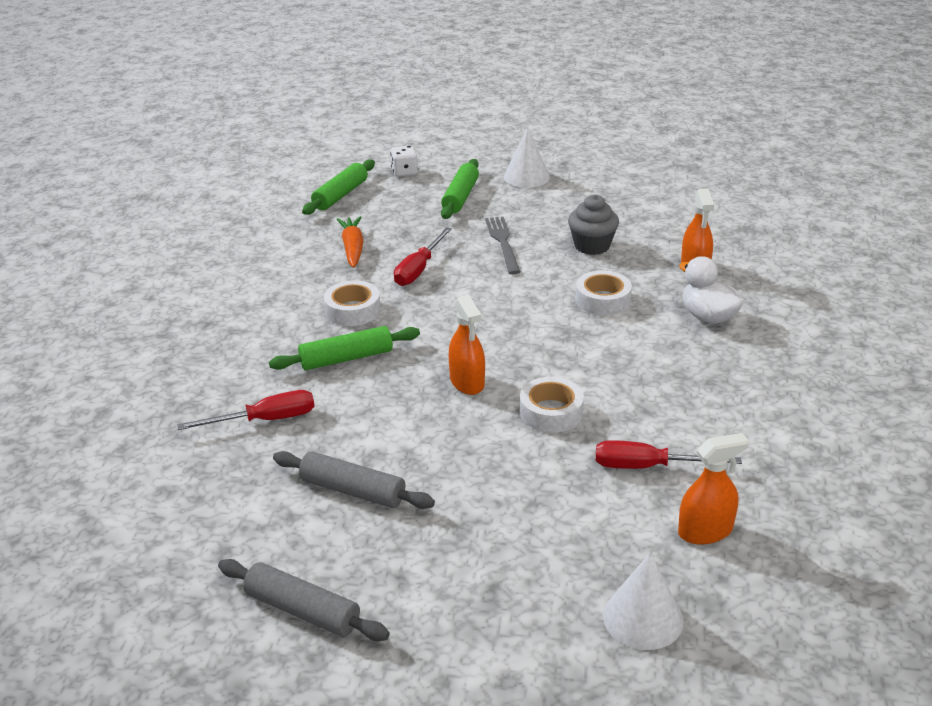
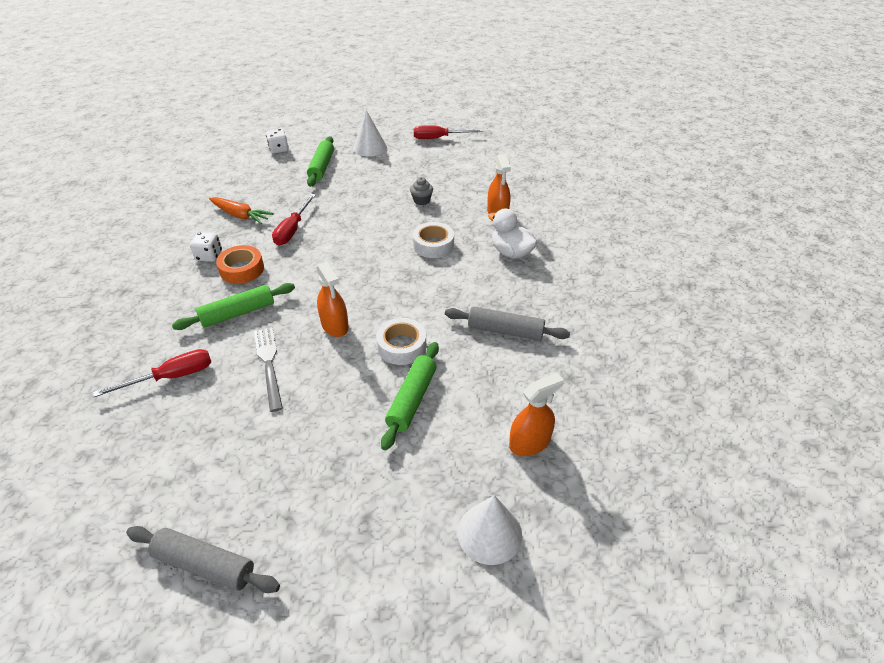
camera: 10 degrees left, 10 degrees up
grey rolling pin [273,451,435,509] -> grey rolling pin moved to [445,307,570,341]
green rolling pin [302,160,375,215] -> green rolling pin moved to [381,342,439,450]
white tape [324,280,381,326] -> orange tape [216,245,264,284]
orange carrot [336,216,364,268] -> orange carrot turned 135 degrees clockwise [209,197,274,224]
grey fork [485,217,521,274] -> grey fork moved to [254,327,283,412]
grey cupcake [568,194,619,255] -> grey cupcake [410,177,433,205], size x0.62
red screwdriver [596,440,742,469] -> red screwdriver moved to [414,125,483,139]
none -> white dice [190,232,222,262]

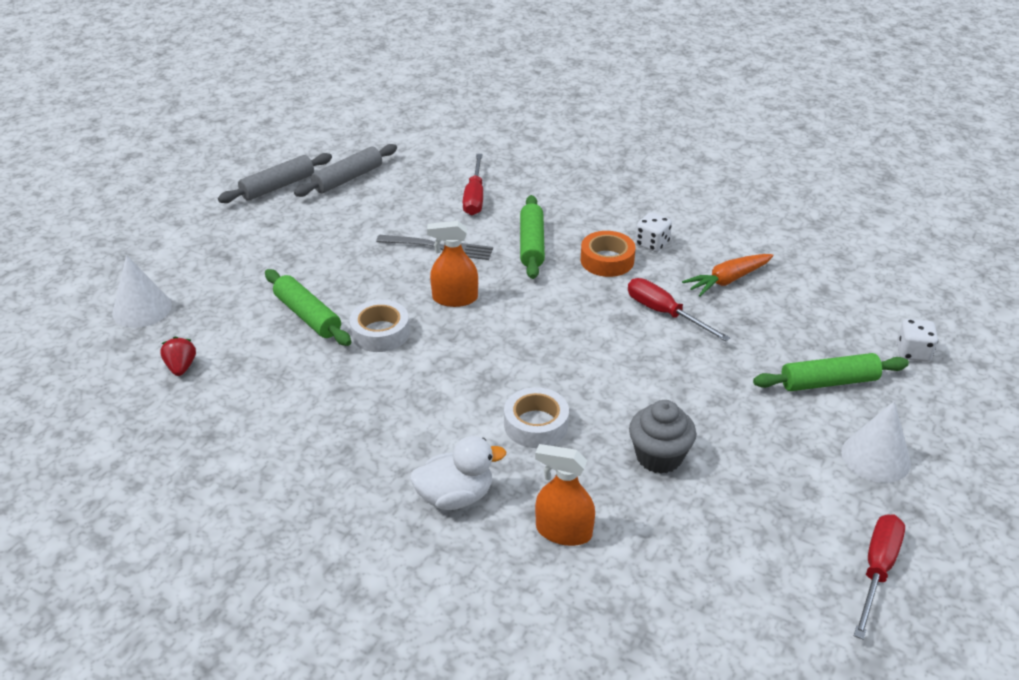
camera: 120 degrees right, 5 degrees down
green rolling pin [307,136,334,187] -> green rolling pin turned 45 degrees counterclockwise [753,353,909,391]
grey cupcake [410,177,433,205] -> grey cupcake [629,400,696,474], size x1.60
grey rolling pin [445,307,570,341] -> grey rolling pin moved to [294,144,397,197]
orange spray bottle [509,373,564,456] -> red strawberry [160,337,196,376]

